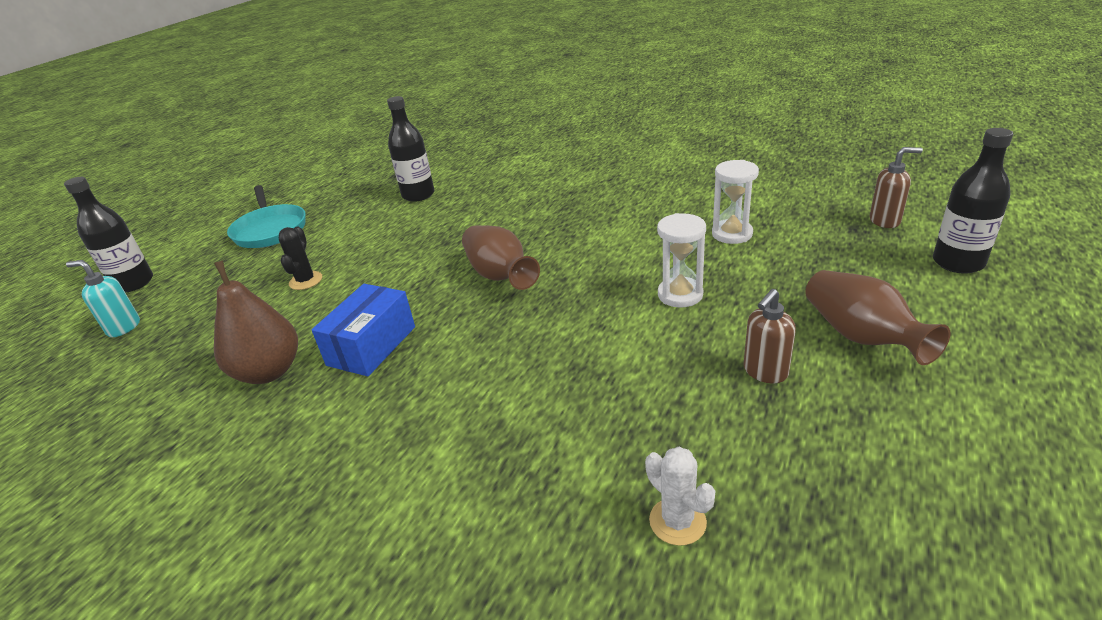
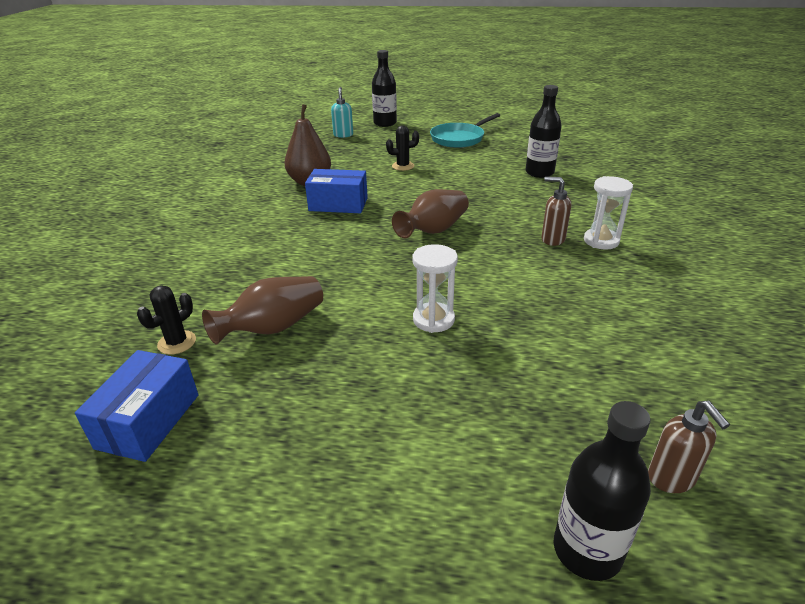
camera: 70 degrees right, 0 degrees up
white cactus [645,447,715,546] -> black cactus [137,286,196,355]
white hourglass [712,160,759,244] -> white hourglass moved to [584,176,633,249]
brown soap dispenser [743,289,796,383] -> brown soap dispenser moved to [541,177,571,246]
brown vase [805,270,950,365] -> brown vase moved to [202,276,323,345]
none -> blue box [75,350,198,462]

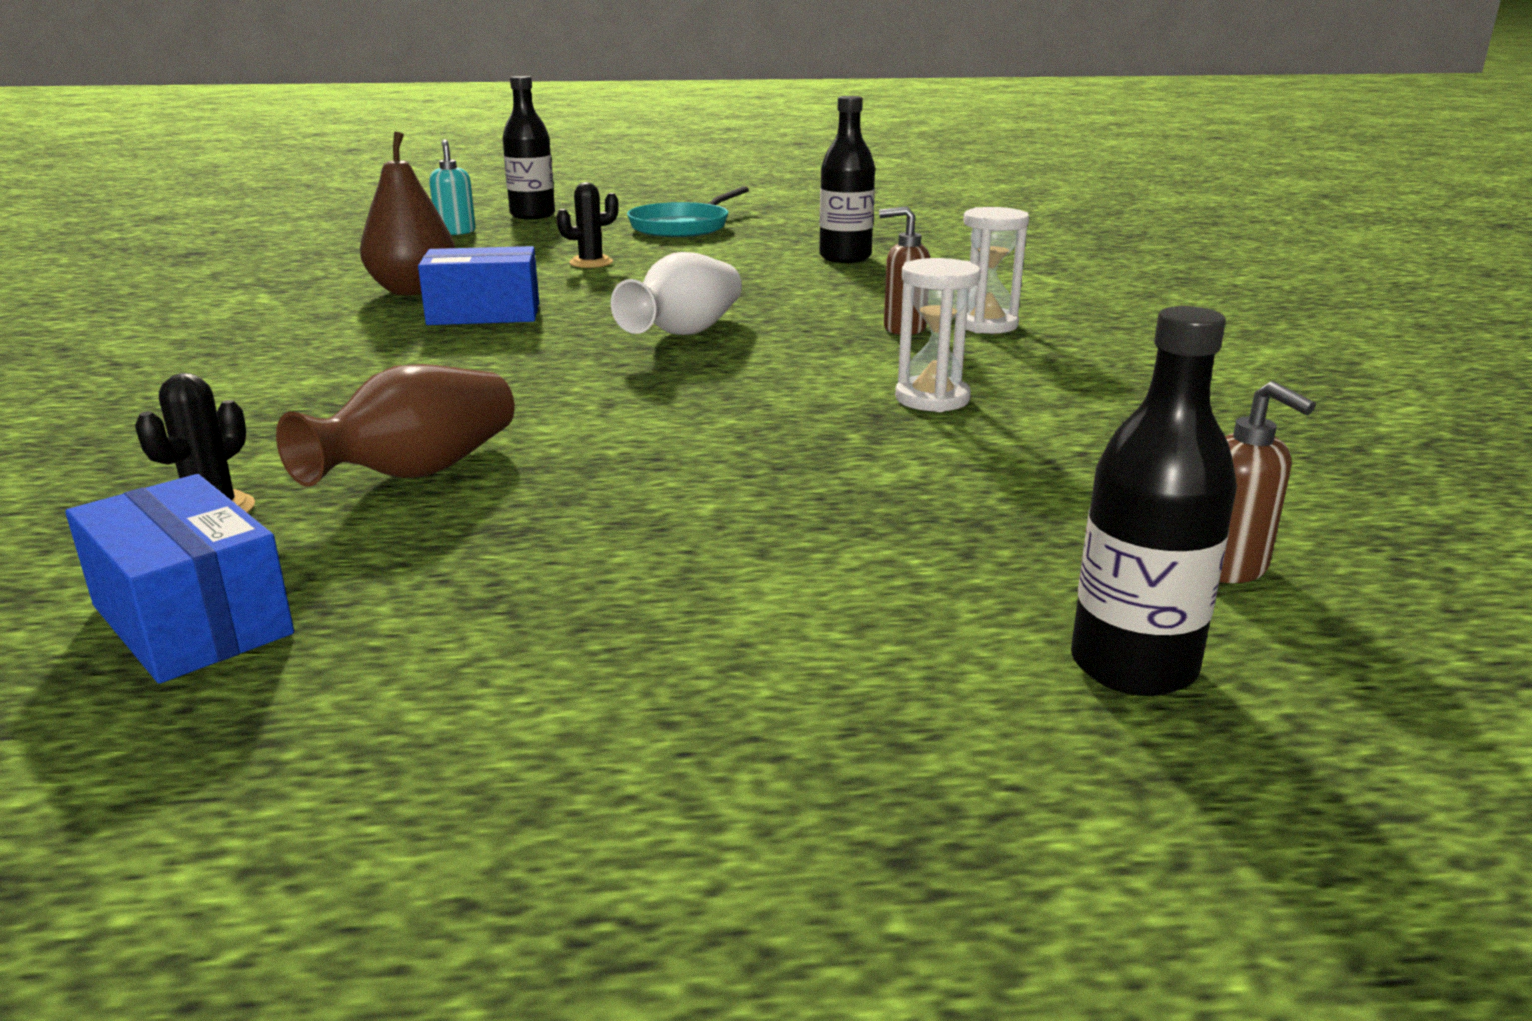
camera: 15 degrees left, 10 degrees down
blue box [75,350,198,462] -> blue box turned 45 degrees counterclockwise [65,474,294,684]
brown vase [392,189,469,238] -> white vase [611,252,742,335]
white hourglass [412,244,458,333] -> white hourglass moved to [895,258,981,412]

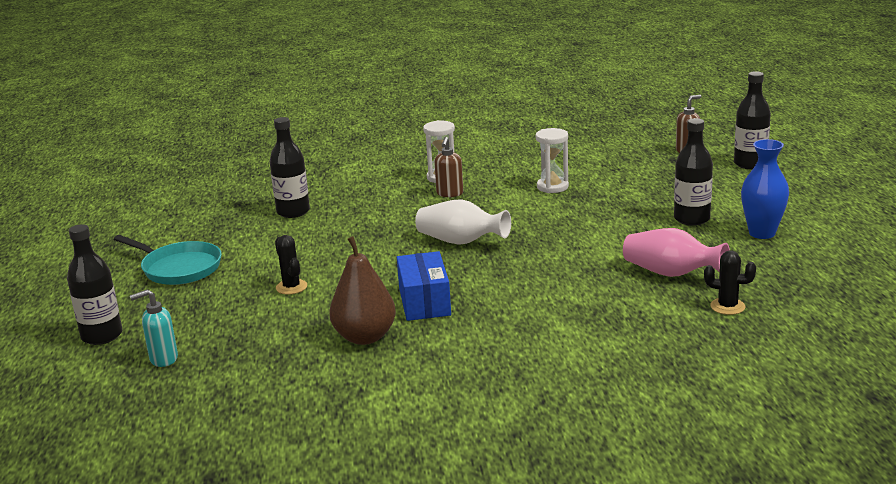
camera: 90 degrees left, 0 degrees up
blue box [65,474,294,684] -> none
brown vase [276,364,515,487] -> pink vase [623,228,730,277]
none -> black bottle [674,118,713,226]
none -> blue vase [741,139,789,239]

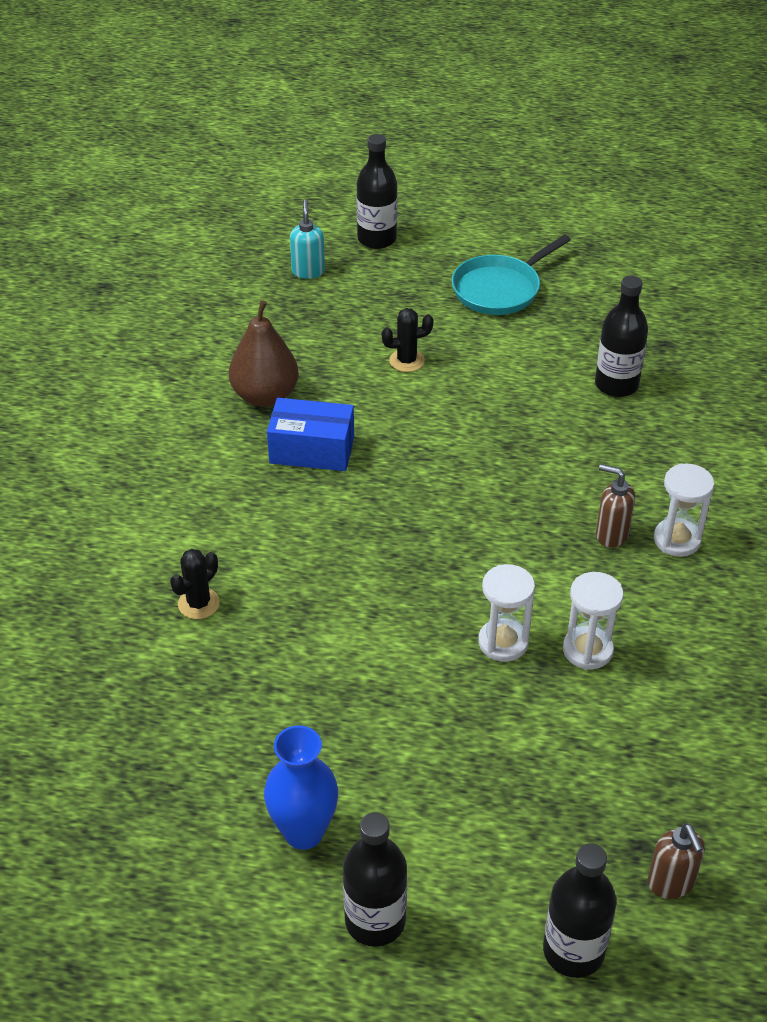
camera: 105 degrees right, 20 degrees up
white vase [415,199,511,244] -> none
pink vase [623,228,730,277] -> none
black bottle [674,118,713,226] -> black bottle moved to [343,812,407,947]
black cactus [704,250,756,315] -> black cactus moved to [170,549,220,619]
none -> white hourglass [478,564,535,662]

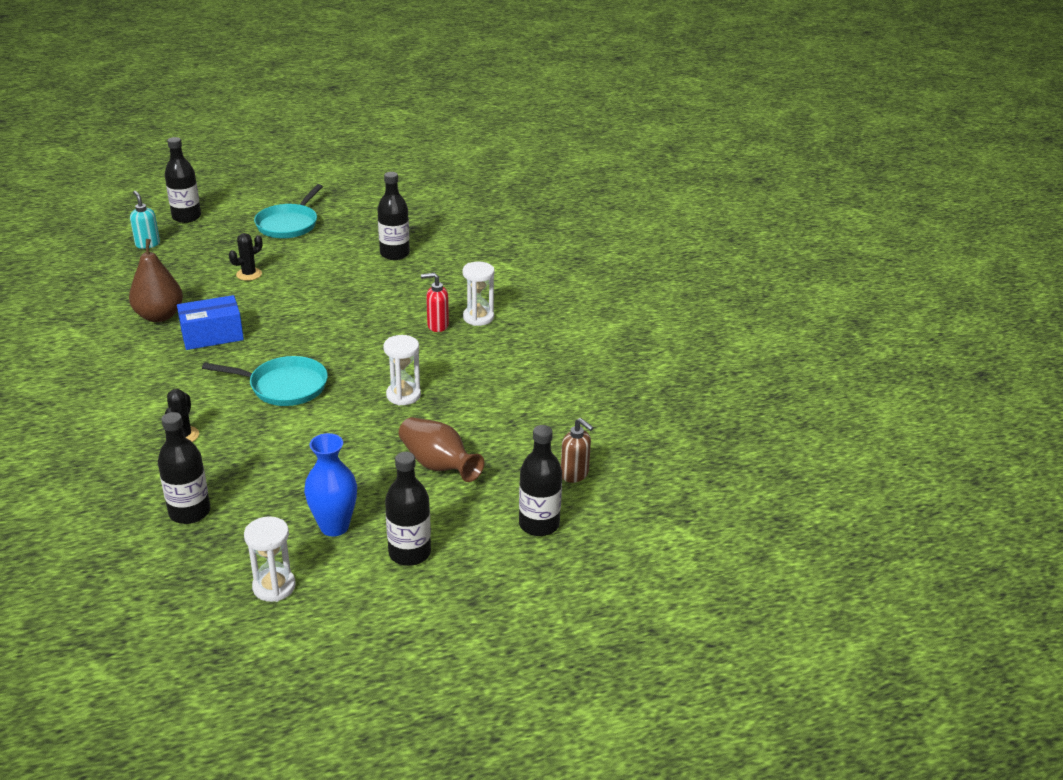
camera: 30 degrees left, 10 degrees down
white hourglass [563,572,624,670] -> white hourglass moved to [244,516,296,602]
brown soap dispenser [596,464,635,548] -> red soap dispenser [421,273,449,332]
none -> black bottle [158,412,210,524]
none -> turquoise pan [202,356,328,406]
none -> brown vase [399,417,484,482]

